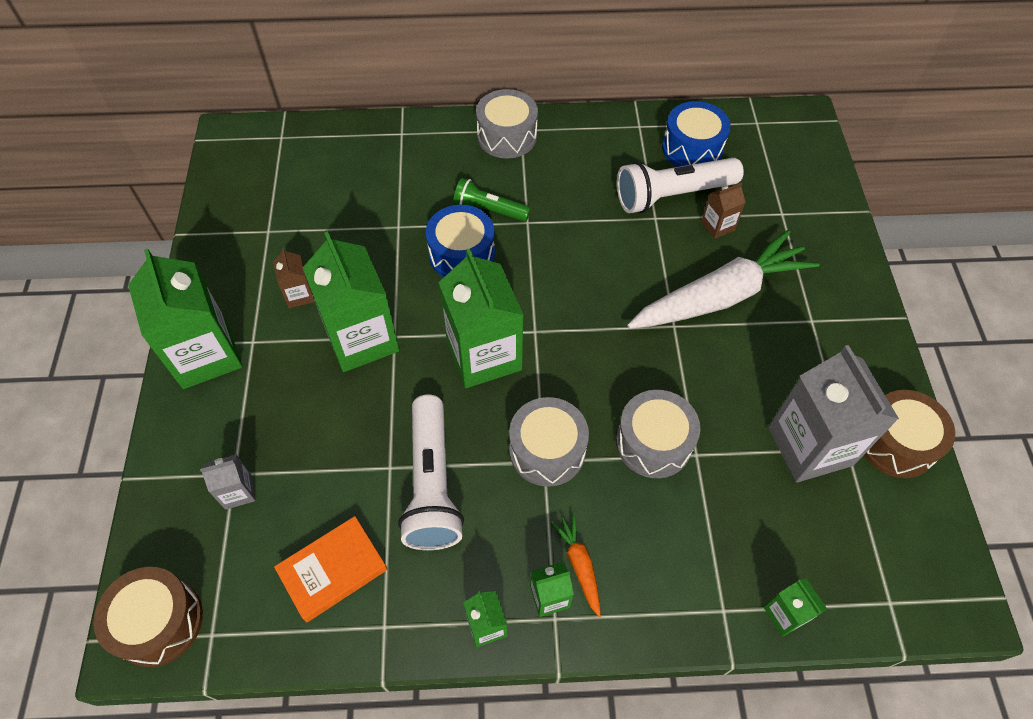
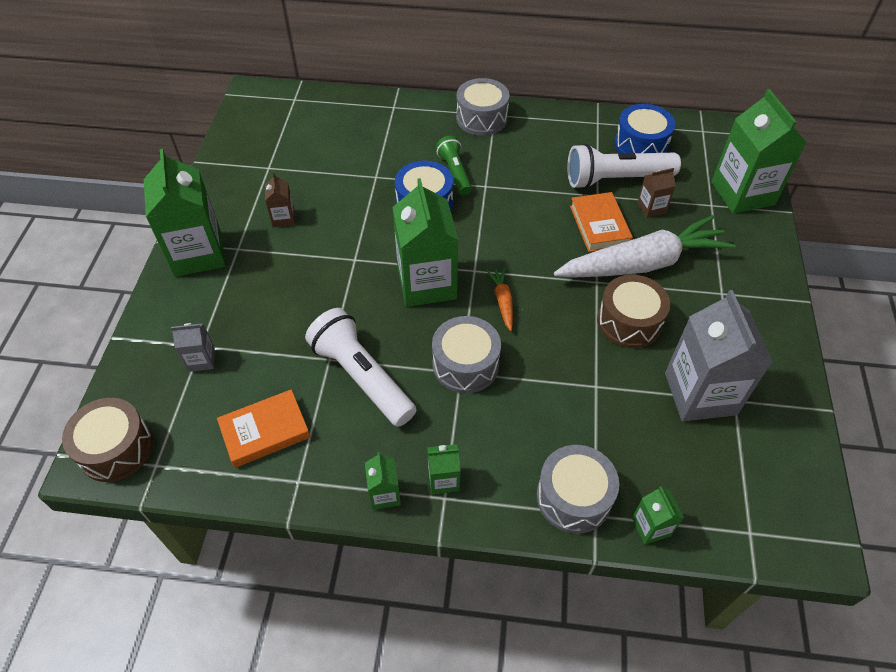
camera: 10 degrees right, 5 degrees down
green carton [303,232,399,372] -> green carton moved to [711,89,807,214]
white flashlight [398,395,464,550] -> white flashlight turned 135 degrees clockwise [305,308,416,427]
green flashlight [453,178,531,222] -> green flashlight turned 45 degrees clockwise [436,136,472,195]
orange carrot [551,514,601,617] -> orange carrot moved to [486,267,513,331]
grey drum [616,390,700,478] -> grey drum moved to [537,445,619,533]
brown drum [864,390,955,478] -> brown drum moved to [597,275,670,348]
none -> orange book [570,192,633,252]

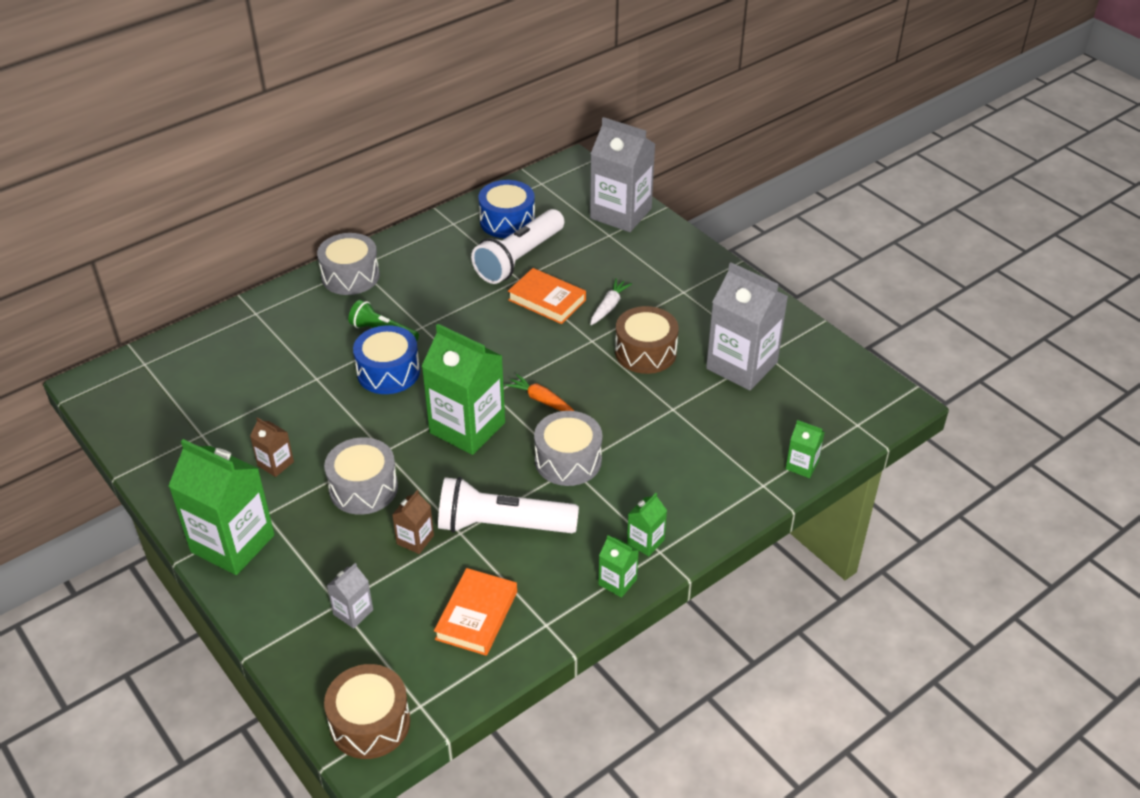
camera: 45 degrees left, 10 degrees down
grey drum [537,445,619,533] -> grey drum moved to [324,437,398,515]
white carrot [554,215,735,277] -> white carrot [590,278,632,325], size x0.41
brown carton [637,168,676,218] -> brown carton moved to [392,490,434,554]
green carton [711,89,807,214] -> grey carton [590,117,655,232]

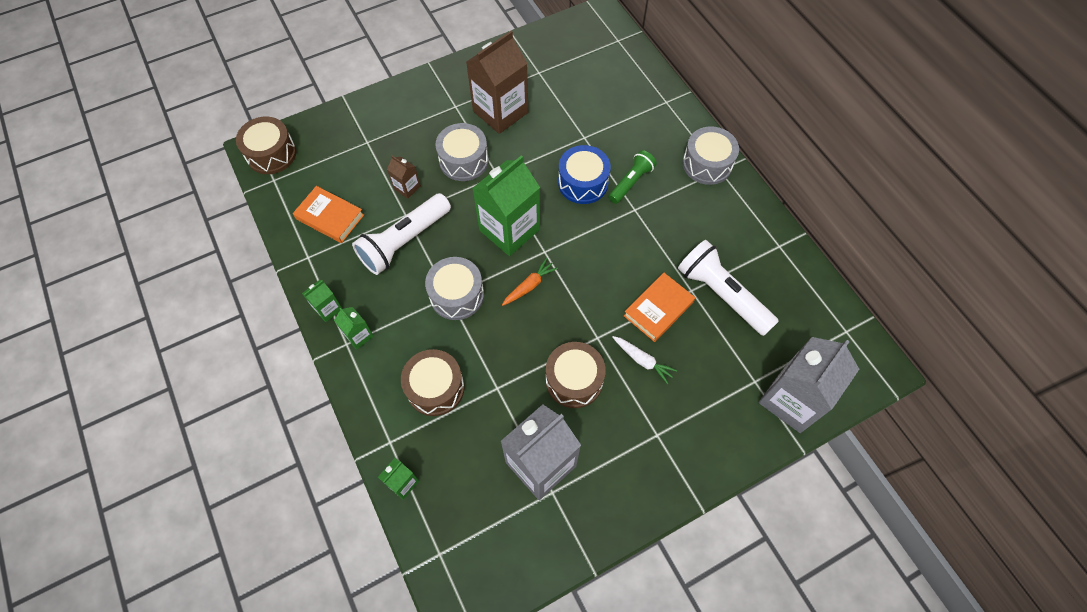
camera: 100 degrees right, 20 degrees up
green carton [168,439,275,575] -> none
brown carton [250,417,294,477] -> brown carton [466,31,528,134], size x2.18
grey carton [327,563,373,629] -> none
white flashlight [438,477,579,533] -> white flashlight turned 150 degrees counterclockwise [352,193,451,275]
blue drum [479,180,535,238] -> none
none -> brown drum [401,349,464,416]

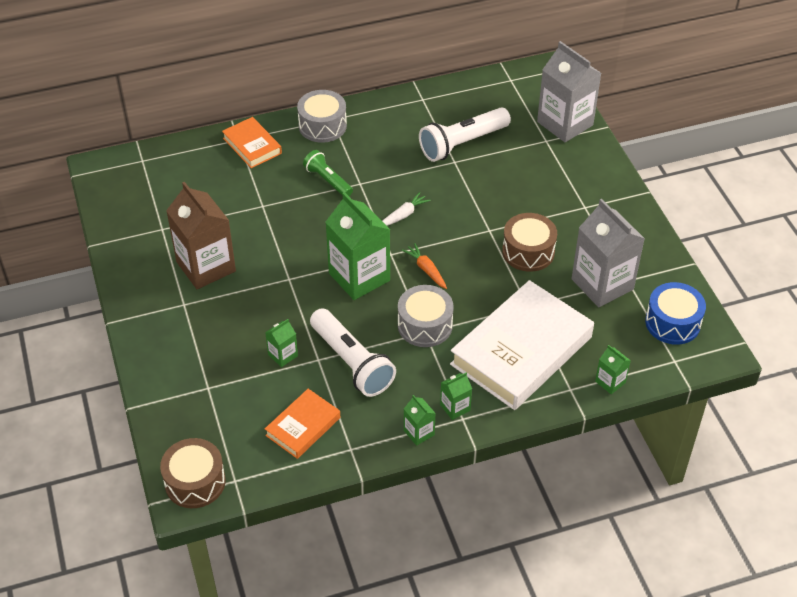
camera: 80 degrees left, 15 degrees down
brown carton [387,156,421,199] -> green carton [265,319,298,367]
brown drum [401,349,464,416] -> white book [450,280,594,410]
grey drum [435,123,489,181] -> none
blue drum [558,145,611,204] -> blue drum moved to [645,282,706,345]
white carrot [612,336,677,384] -> white carrot moved to [382,192,430,226]
orange book [624,273,695,342] -> orange book moved to [222,117,282,168]

